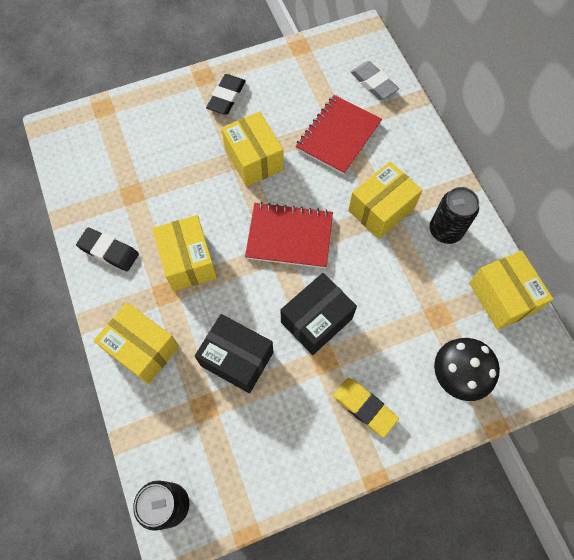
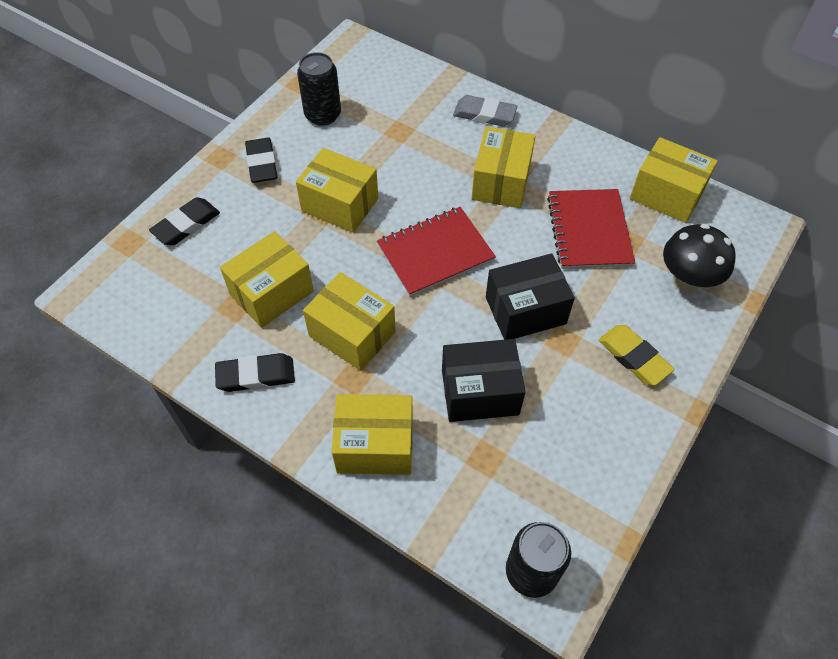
camera: 35 degrees left, 10 degrees down
black box [280,273,357,355] -> black box turned 60 degrees clockwise [486,253,575,340]
red notebook [295,95,382,175] -> red notebook moved to [547,189,635,269]
yellow eraser [333,378,399,437] -> yellow eraser turned 45 degrees clockwise [598,325,675,385]
grey eraser [351,61,399,100] -> grey eraser moved to [453,95,518,126]
black can [430,187,479,244] -> black can moved to [297,52,341,126]
none -> black eraser [149,197,220,246]
none -> yellow box [220,231,314,328]

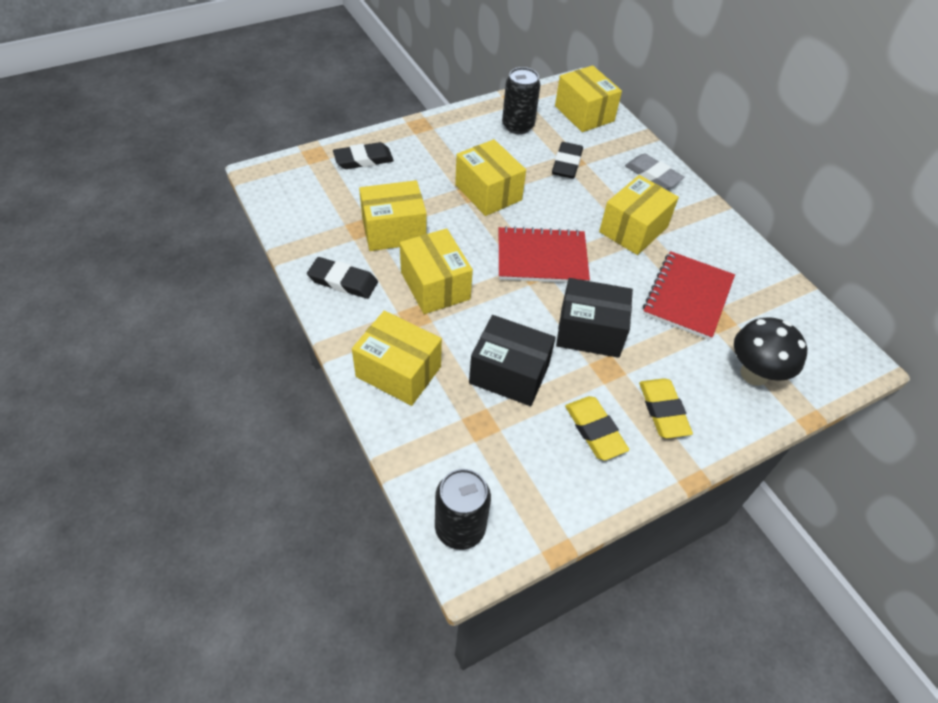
camera: 25 degrees right, 5 degrees down
black eraser [245,138,277,183] -> black eraser moved to [552,142,583,179]
yellow box [630,137,718,223] -> yellow box moved to [555,65,622,132]
none -> yellow eraser [565,396,629,460]

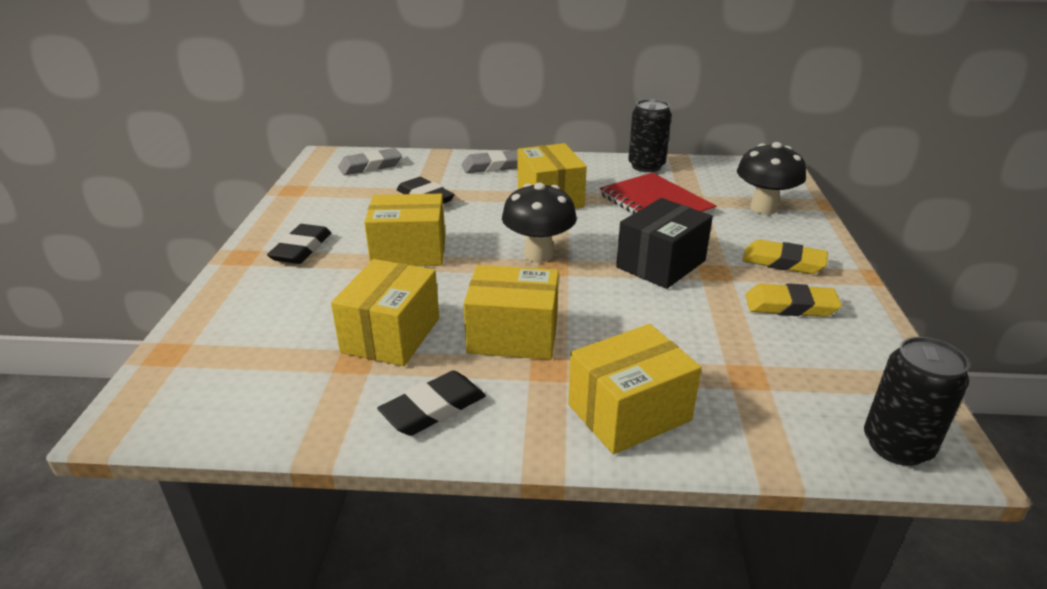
camera: 55 degrees left, 20 degrees down
black eraser [333,142,394,169] -> black eraser moved to [267,224,331,264]
black box [469,315,556,406] -> none
red notebook [499,226,590,283] -> black mushroom [502,183,577,263]
black can [502,67,540,134] -> black can moved to [628,99,671,172]
yellow box [555,65,622,132] -> grey eraser [338,148,402,175]

